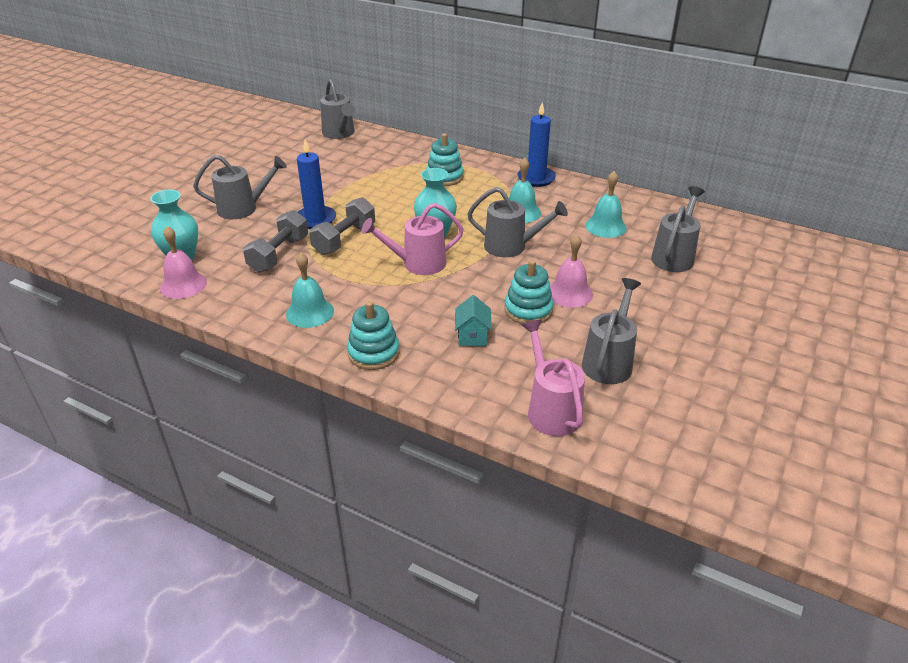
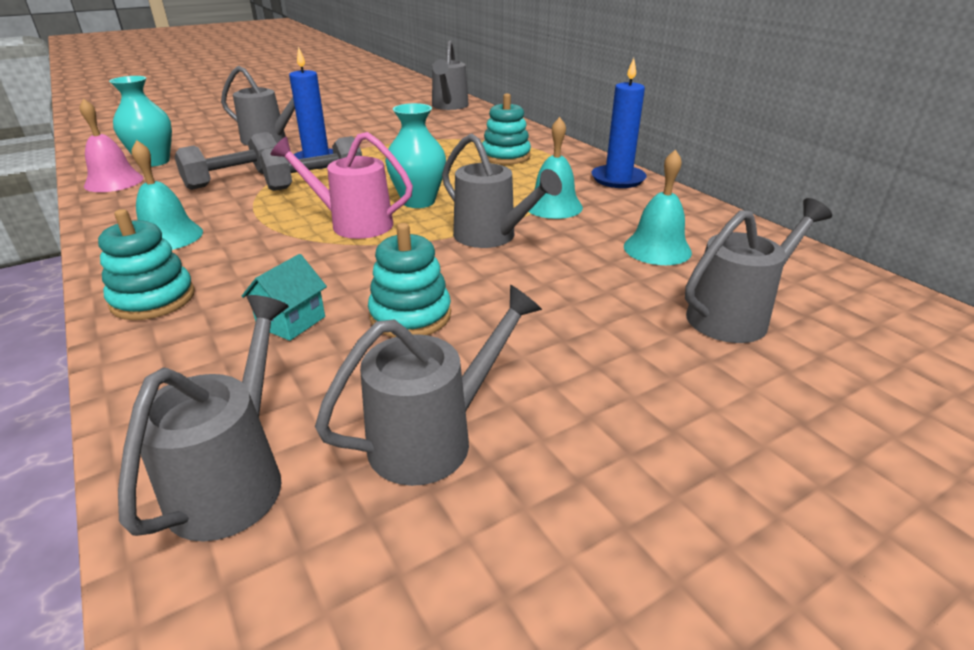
camera: 30 degrees right, 5 degrees down
pink watering can [522,320,585,436] -> grey watering can [118,295,289,542]
pink bell [550,234,593,308] -> none

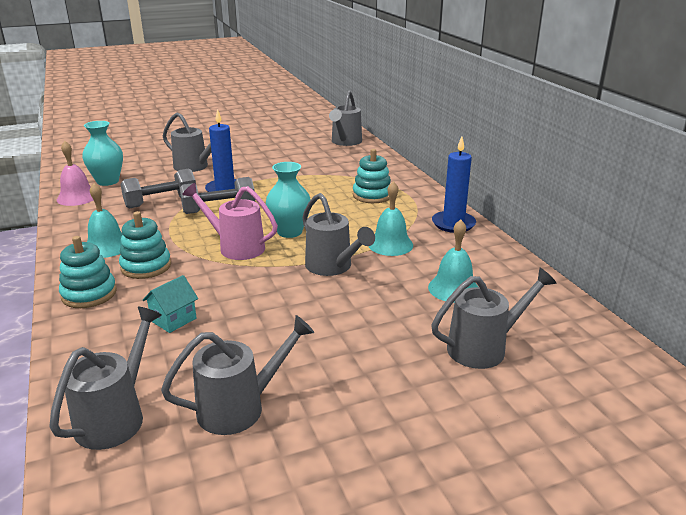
camera: 10 degrees right, 5 degrees down
turquoise stacking toy [368,223,451,337] -> turquoise stacking toy moved to [119,211,171,279]

